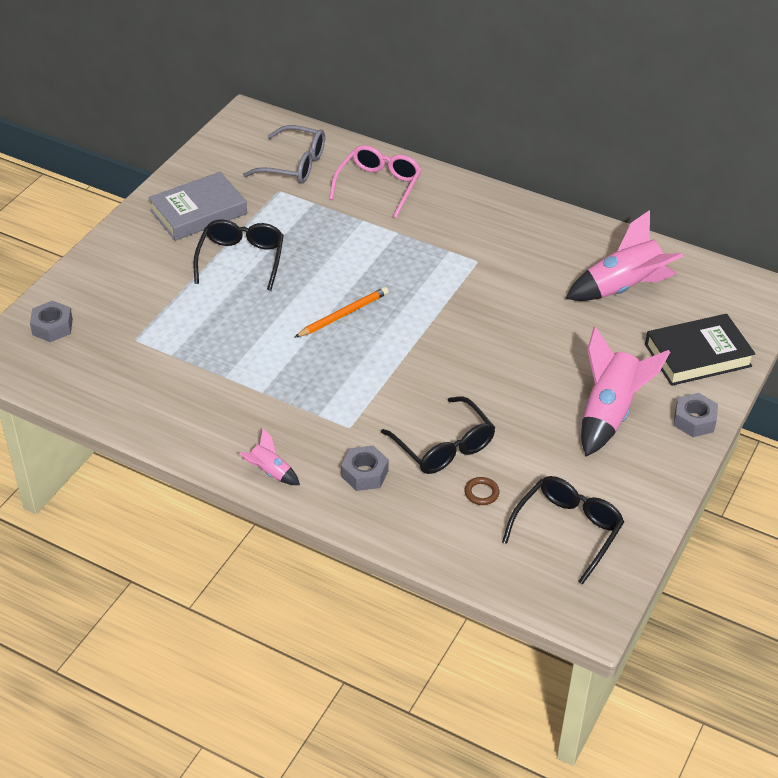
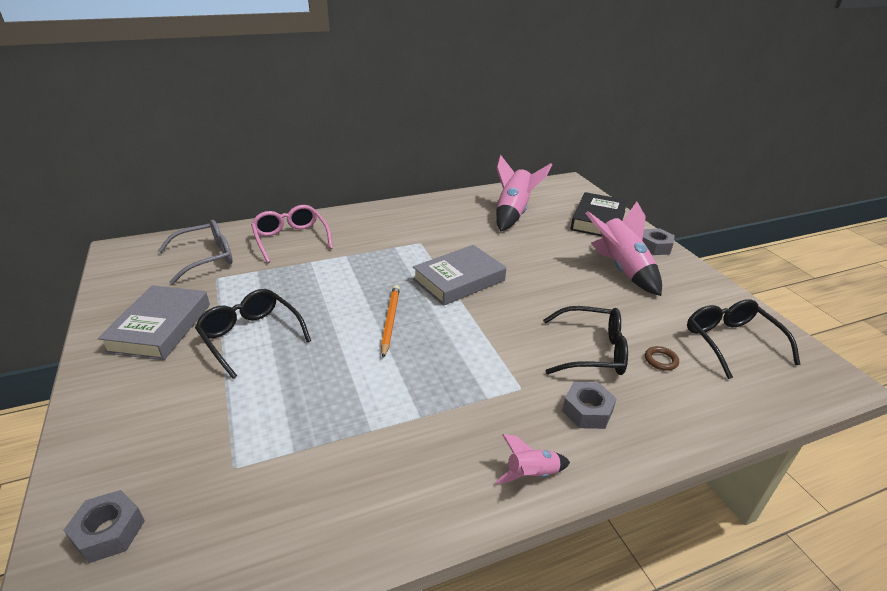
camera: 50 degrees left, 10 degrees down
none -> grey book [413,245,506,306]

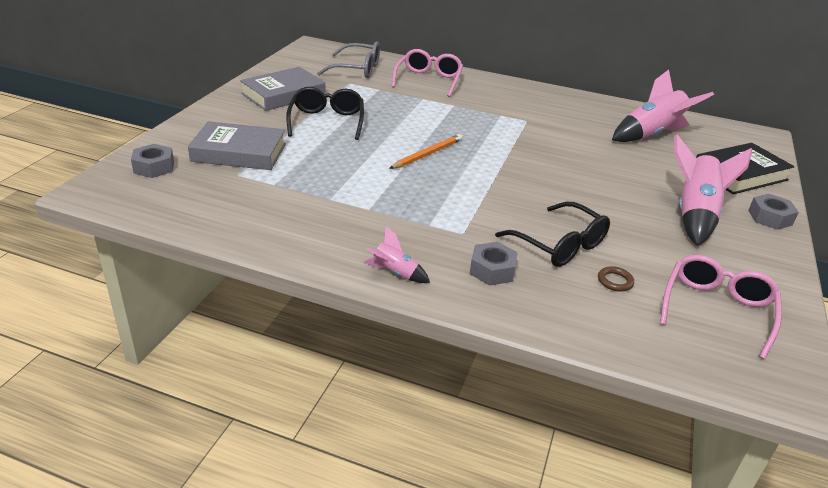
camera: 40 degrees right, 0 degrees up
grey book [413,245,506,306] -> grey book moved to [188,121,286,170]
black glasses [687,299,801,379] -> pink glasses [660,255,782,359]

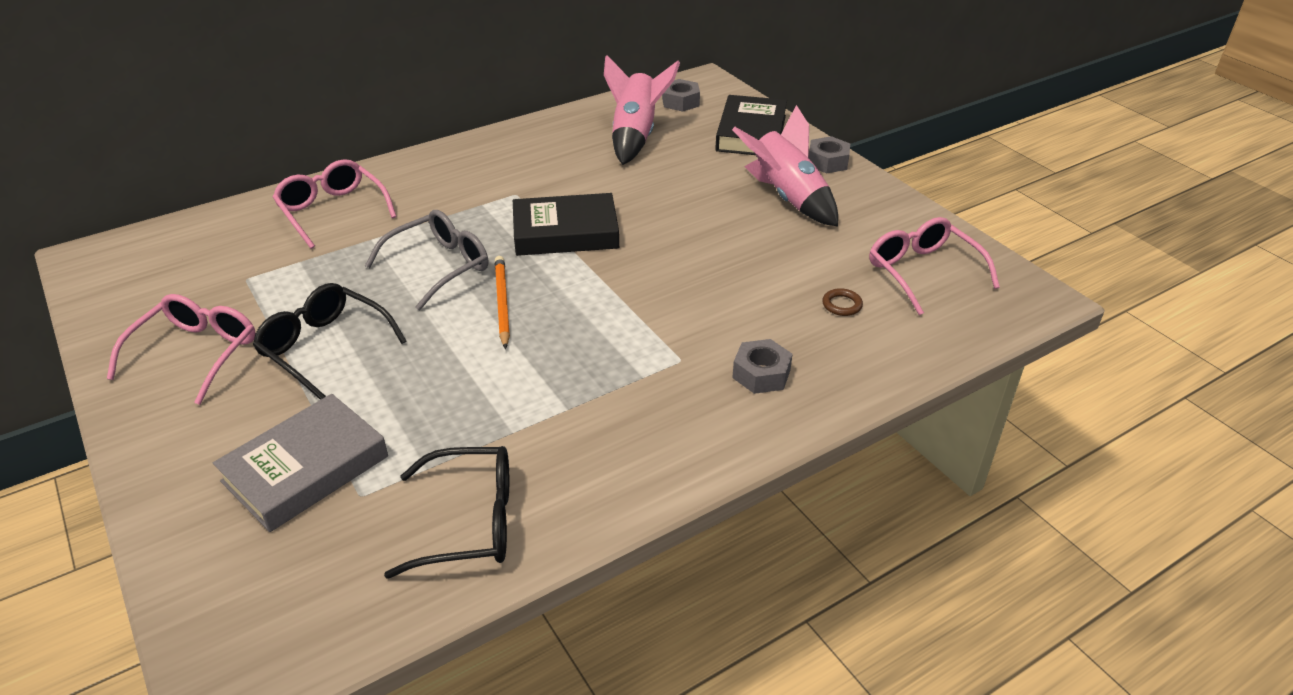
camera: 50 degrees left, 5 degrees up
grey nut [131,144,174,178] -> grey nut moved to [662,79,700,112]
grey book [240,67,325,111] -> pink glasses [107,294,256,405]
grey glasses [317,42,380,78] -> grey glasses moved to [365,210,488,310]
pink rocket [364,226,430,283] -> none
black glasses [495,202,610,267] -> black glasses moved to [384,446,509,579]
none -> black book [513,193,619,256]

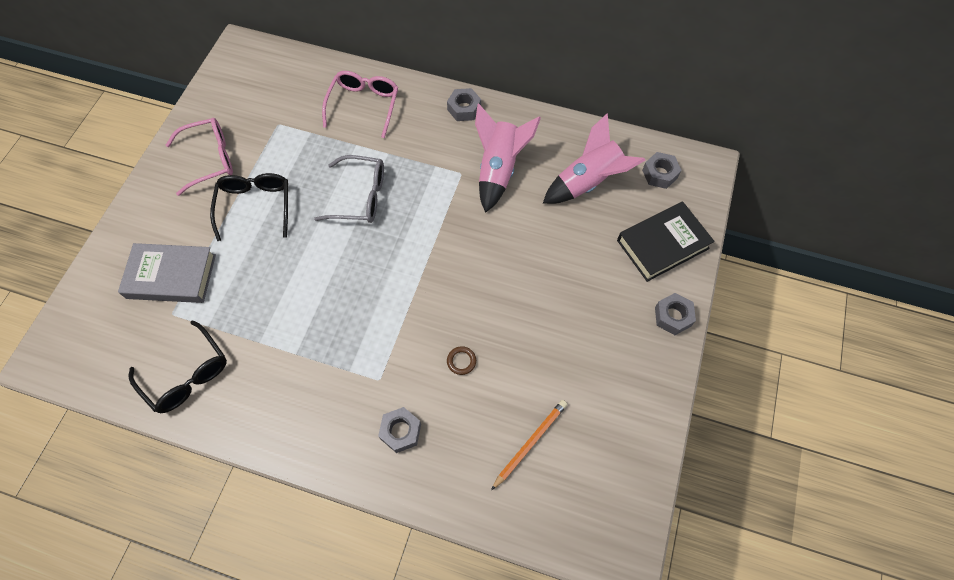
camera: 50 degrees right, 25 degrees up
orange pencil [495,256,510,349] -> orange pencil moved to [491,400,567,490]
black book [513,193,619,256] -> none
pink rocket [732,105,838,226] -> pink rocket moved to [475,104,541,213]
brown ring [823,288,863,316] -> brown ring moved to [447,346,476,375]
pink glasses [869,217,1000,315] -> none
none -> grey nut [447,88,481,121]

